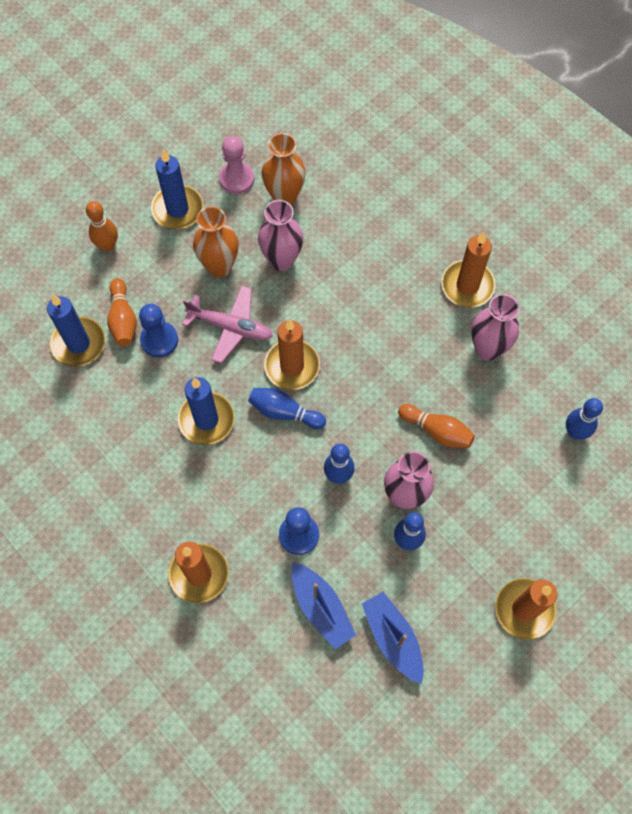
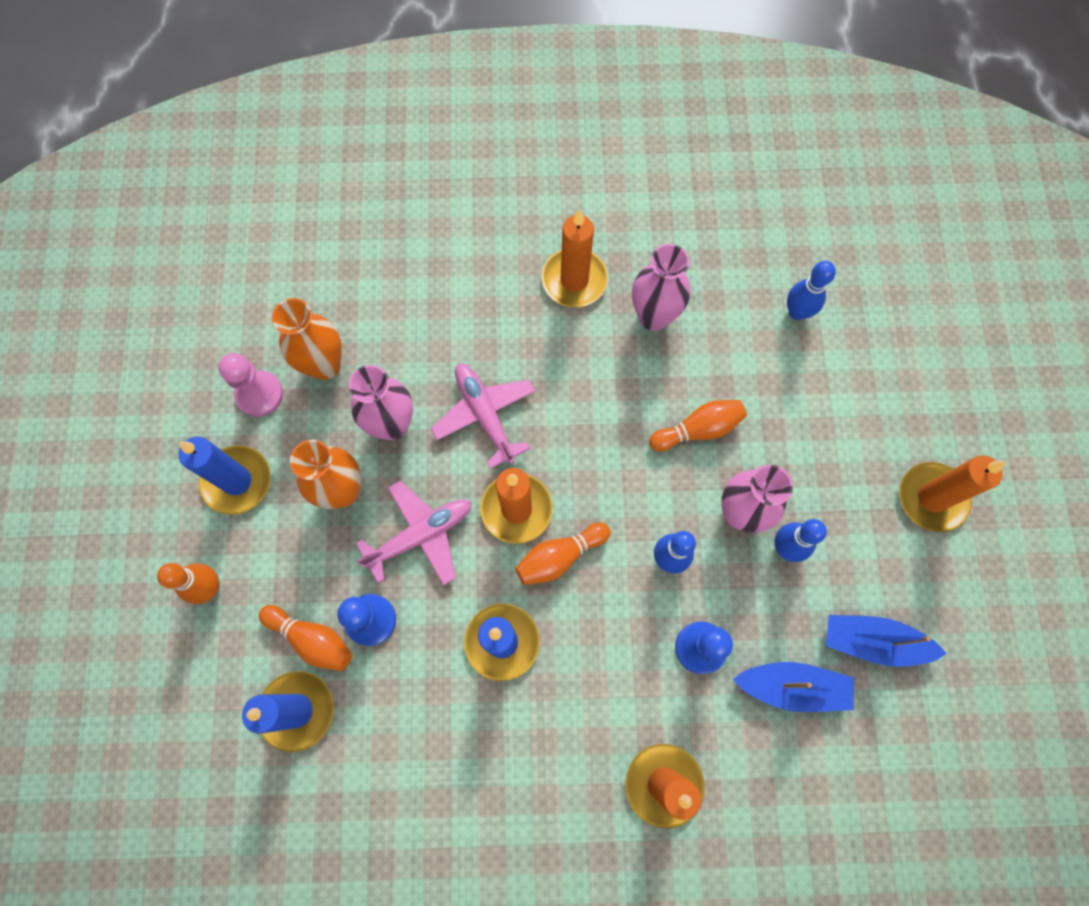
camera: 50 degrees left, 5 degrees up
blue bowling pin [248,388,326,429] -> orange bowling pin [515,522,611,585]
none -> pink plane [431,363,535,469]

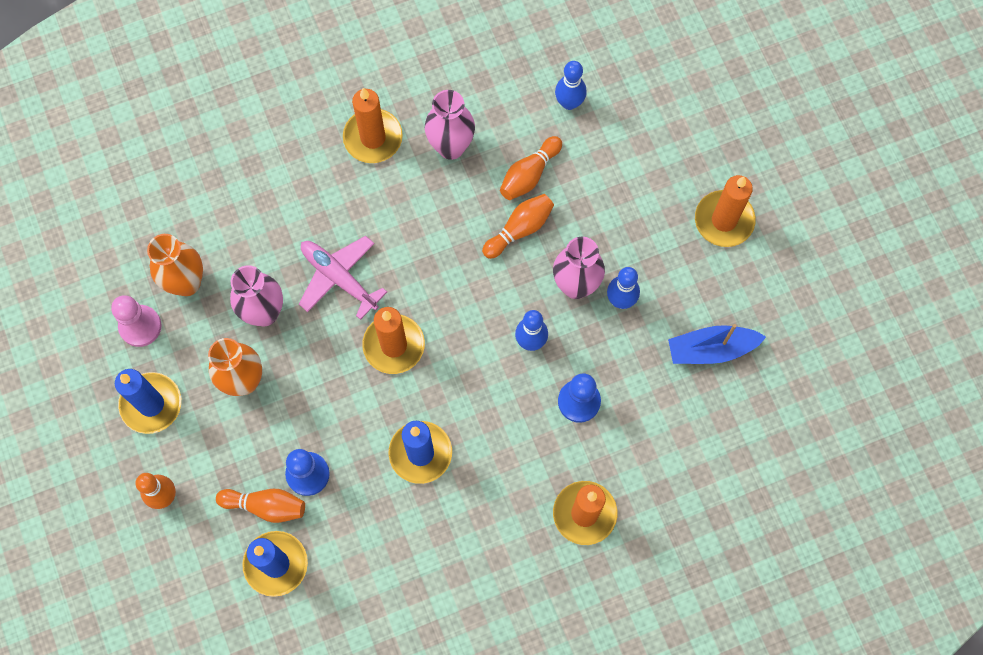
camera: 20 degrees left, 0 degrees up
pink plane [356,481,472,585] -> none
orange bowling pin [515,522,611,585] -> orange bowling pin moved to [500,136,562,200]
blue boat [732,662,854,712] -> none

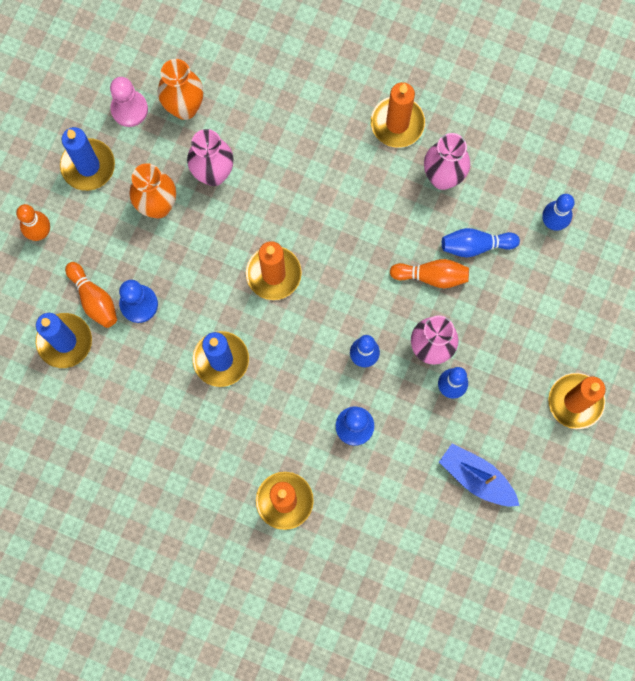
camera: 45 degrees right, 5 degrees up
pink plane [299,236,387,320] -> none
orange bowling pin [500,136,562,200] -> blue bowling pin [442,228,520,258]

